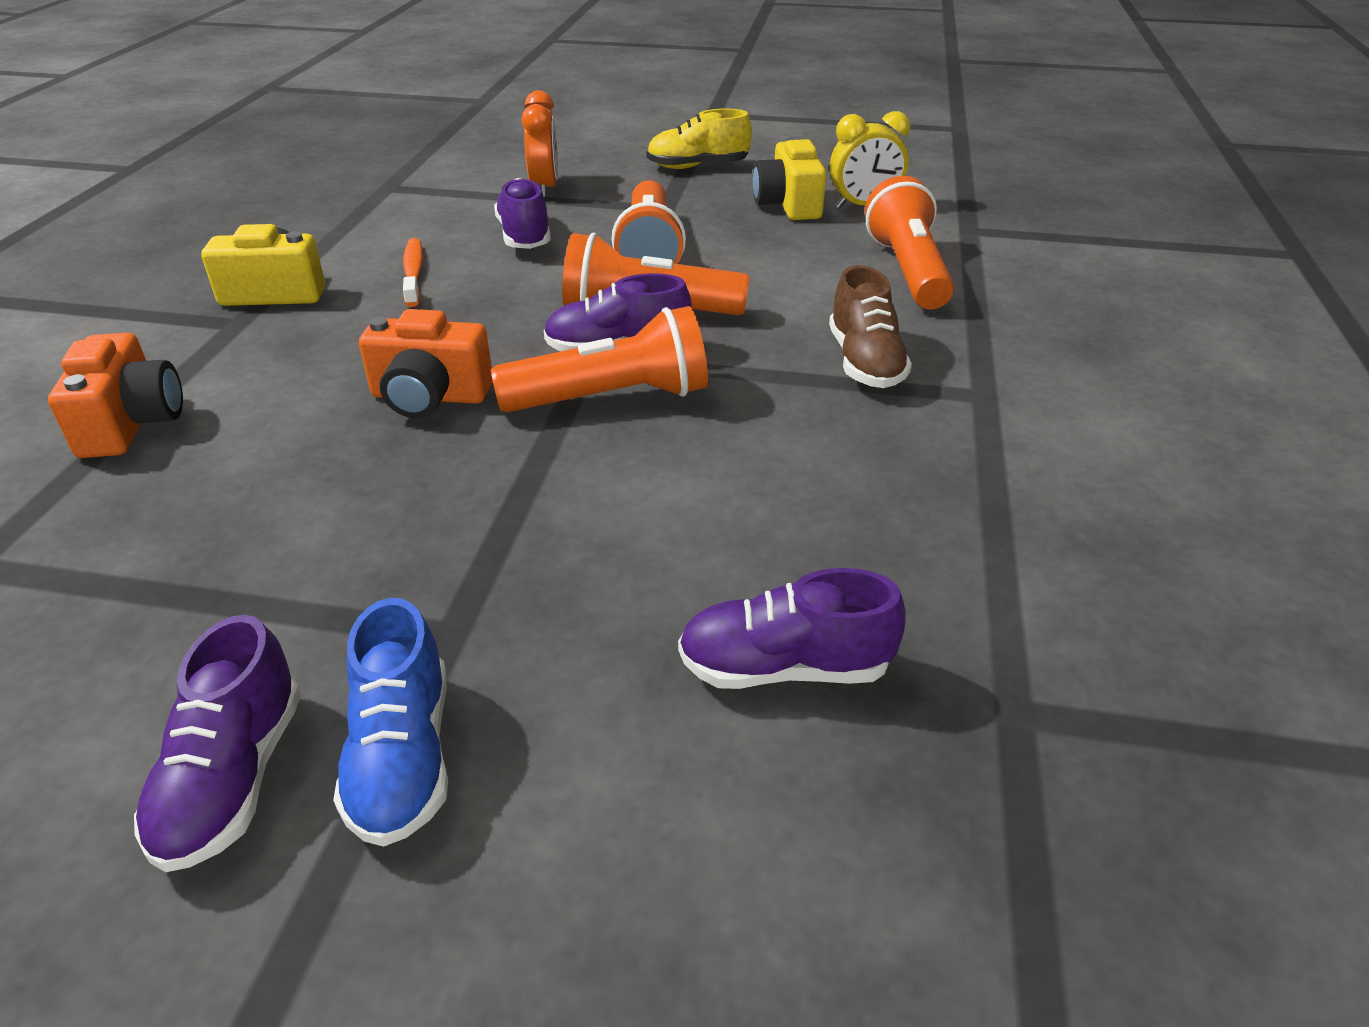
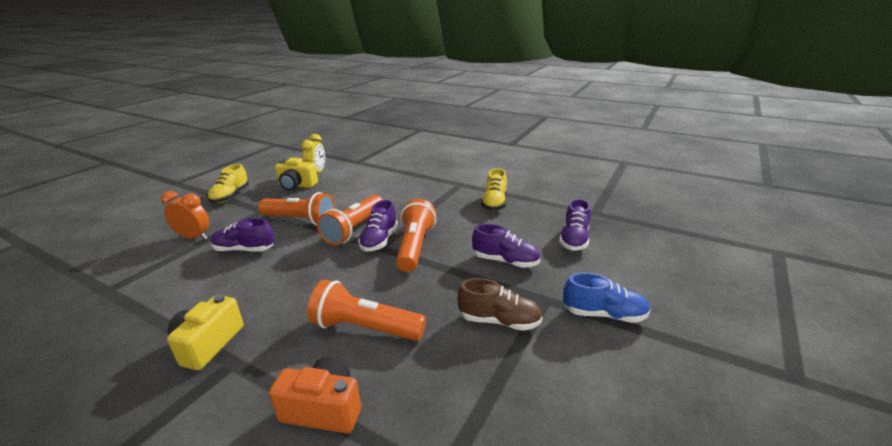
camera: 70 degrees left, 10 degrees down
purple shoe [134,615,301,872] -> purple shoe moved to [472,224,540,268]
orange camera [359,309,493,418] -> none
orange toothbrush [403,238,423,307] -> none
brown shoe [829,265,912,388] -> brown shoe moved to [457,278,543,331]
orange flashlight [865,176,954,309] -> orange flashlight moved to [307,280,426,341]
none -> yellow shoe [481,168,507,211]

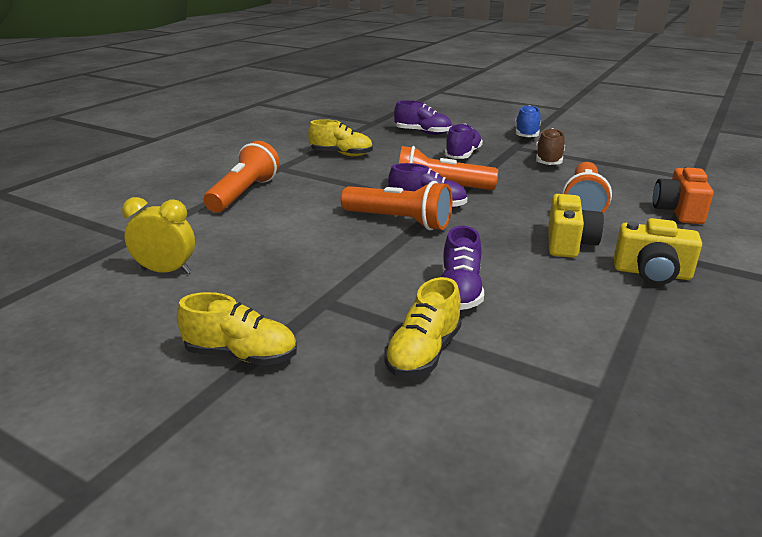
camera: 90 degrees left, 0 degrees up
orange clock [161,191,209,240] -> yellow shoe [384,277,462,377]
orange flashlight [258,192,336,226] -> orange flashlight moved to [203,141,280,213]
yellow camera [275,158,318,191] -> yellow camera moved to [548,194,604,258]

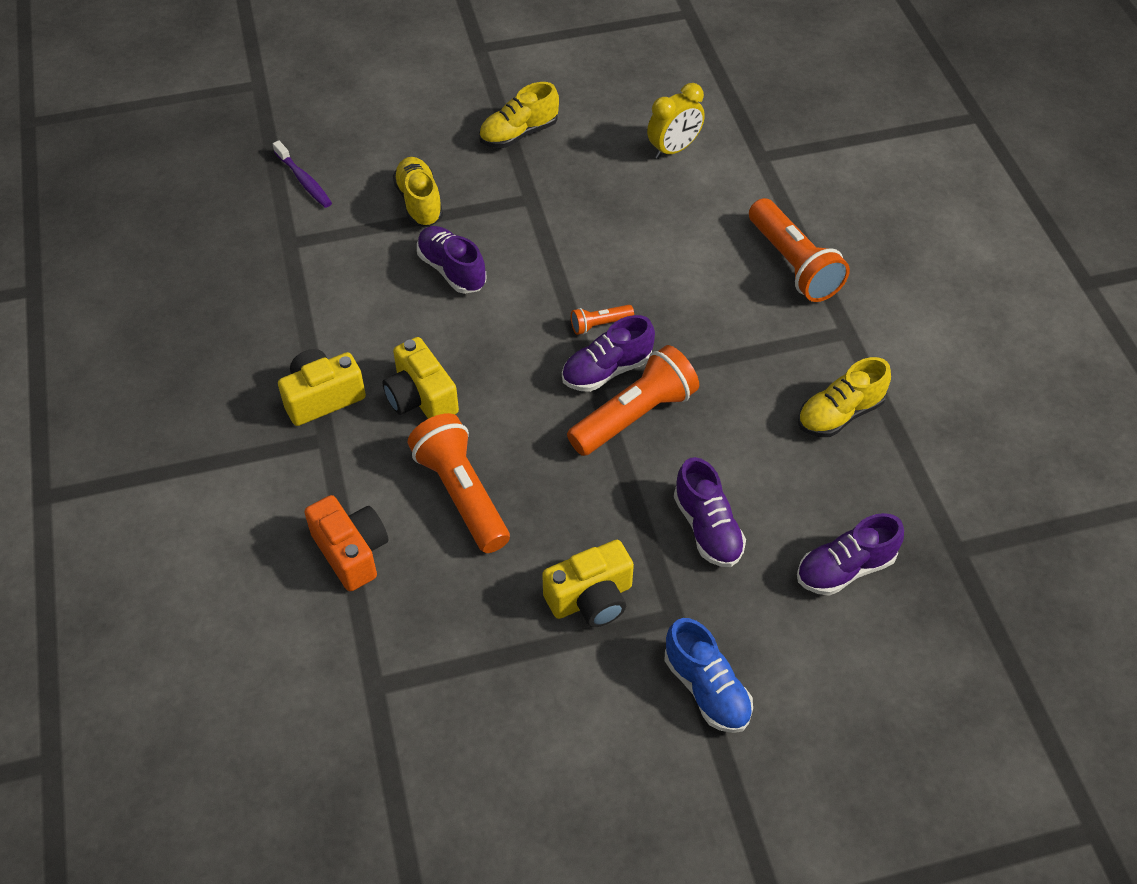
camera: 135 degrees right, 25 degrees up
orange flashlight [340,181,452,230] -> orange flashlight [571,305,634,335], size x0.47
brown shoe [536,128,565,165] -> yellow camera [542,540,634,627]
none -> purple toothbrush [273,140,332,208]

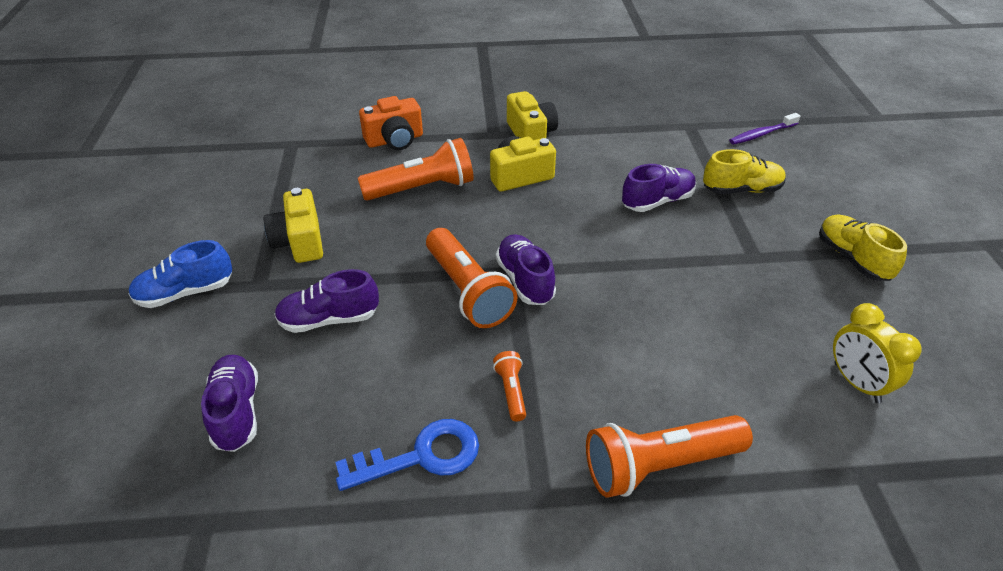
camera: 100 degrees right, 10 degrees down
orange flashlight [571,305,634,335] -> orange flashlight moved to [493,351,526,421]
yellow shoe [798,357,891,437] -> blue key [335,419,479,491]

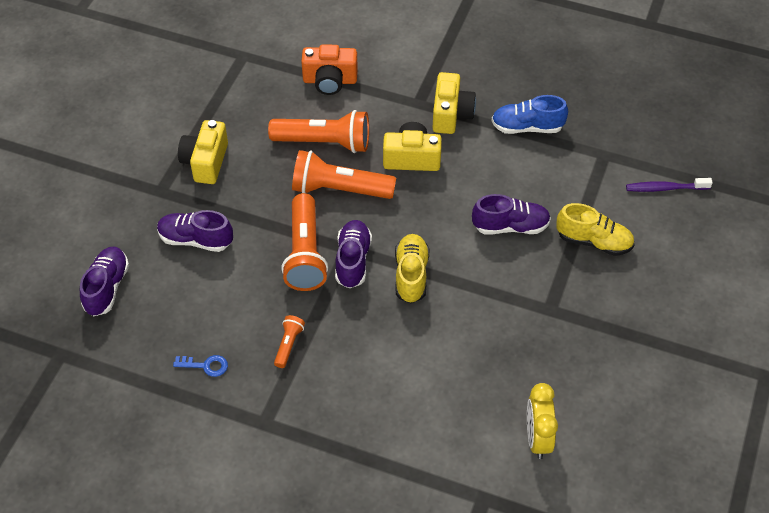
camera: 25 degrees right, 10 degrees up
blue shoe [129,240,232,308] -> blue shoe moved to [491,95,568,134]
blue key [335,419,479,491] -> blue key [173,355,228,377], size x0.54
orange flashlight [586,415,753,498] -> orange flashlight moved to [292,150,396,199]
yellow shoe [819,215,907,281] -> yellow shoe moved to [395,234,430,304]

